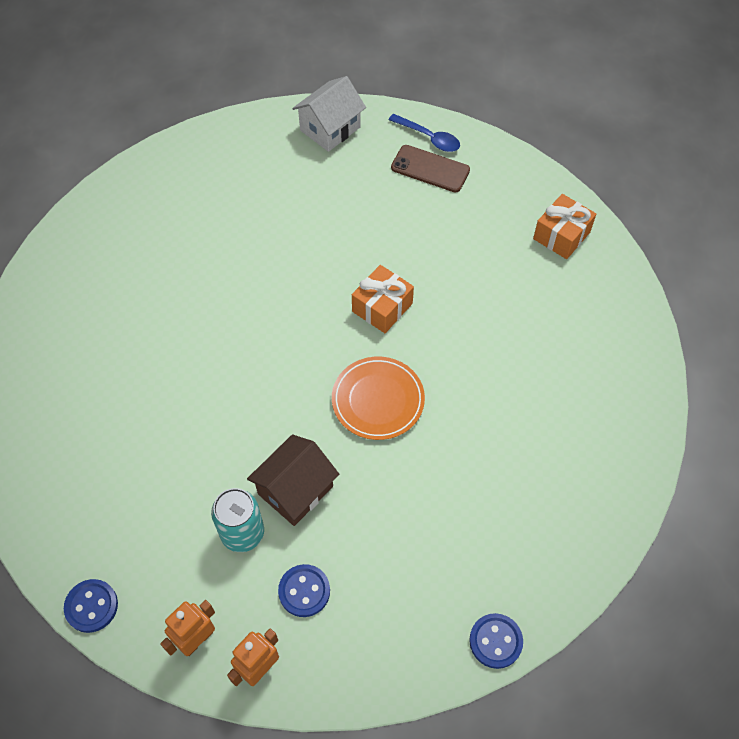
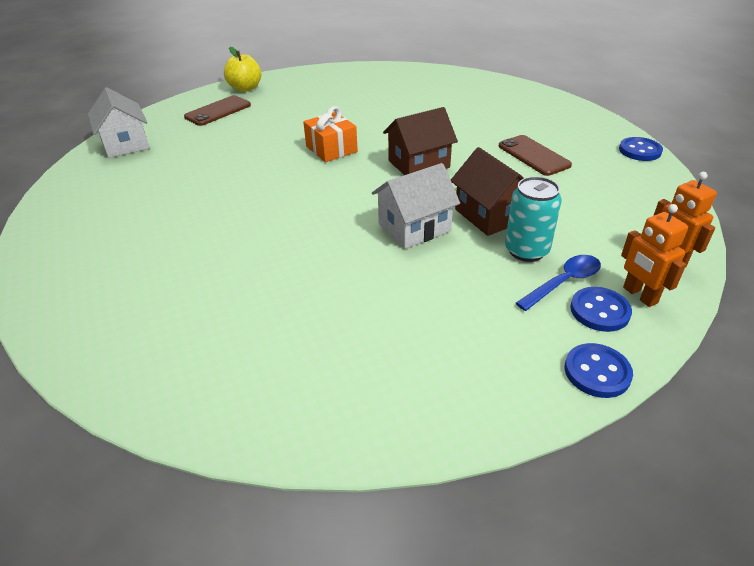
camera: 70 degrees left, 20 degrees down
blue button [278,564,330,617] -> blue button moved to [570,287,632,332]
orange plate [332,357,425,440] -> brown house [383,107,458,175]
blue spoon [388,114,460,152] -> blue spoon moved to [516,255,601,311]
orange gift [533,194,596,259] -> none
none -> yellow apple [224,47,261,92]
none -> white house [372,163,460,249]
none -> brown phone [499,135,572,176]

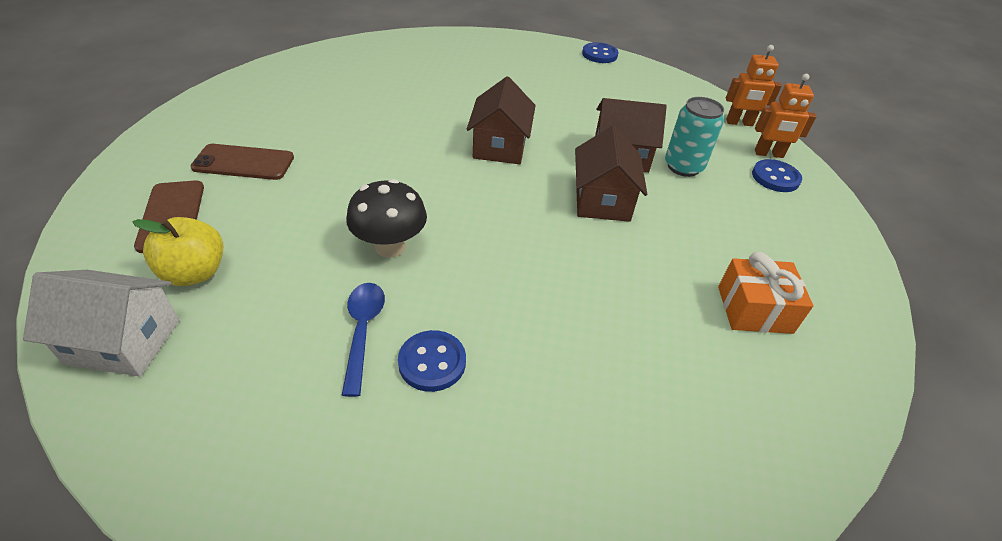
camera: 60 degrees left, 5 degrees up
yellow apple [224,47,261,92] -> yellow apple moved to [133,217,223,286]
orange gift [303,106,358,162] -> orange gift moved to [718,252,814,334]
white house [372,163,460,249] -> brown house [575,126,647,222]
brown phone [499,135,572,176] -> brown phone moved to [190,144,294,180]
blue spoon [516,255,601,311] -> blue spoon moved to [342,283,385,397]
blue button [565,343,633,398] -> blue button moved to [398,330,466,392]
none -> black mushroom [346,179,427,258]

